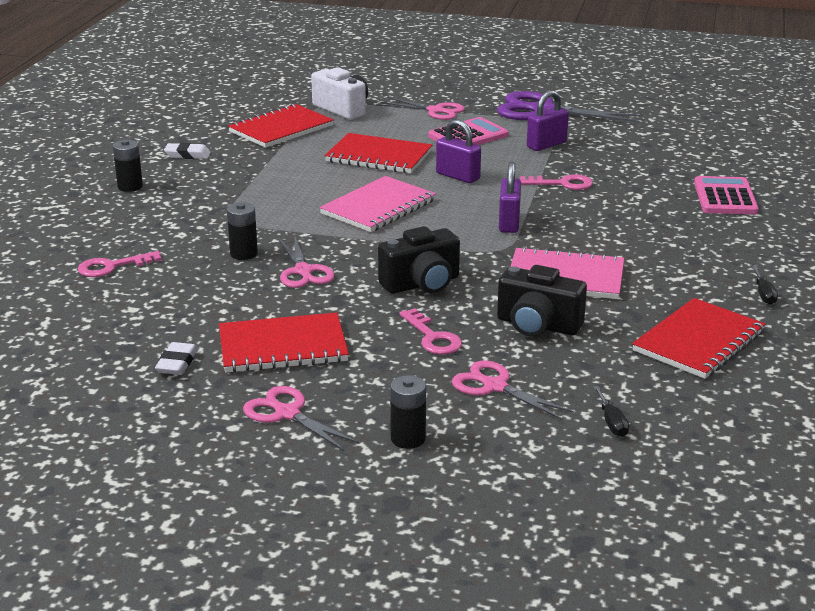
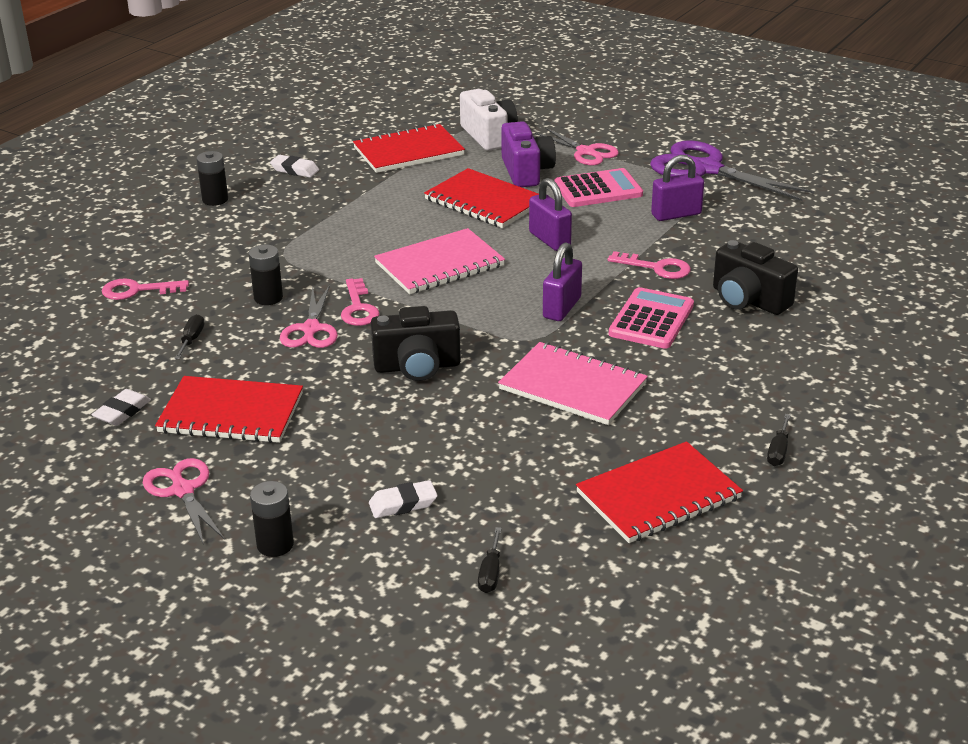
camera: 20 degrees right, 5 degrees up
pink key [400,308,462,355] -> pink key moved to [341,278,380,326]
pink scissors [452,360,574,420] -> white eraser [369,480,437,518]
black camera [497,265,587,337] -> black camera moved to [713,240,798,315]
pink calculator [694,176,759,214] -> pink calculator moved to [609,287,694,349]
none -> black screwdriver [174,314,204,359]
none -> purple camera [501,121,556,187]

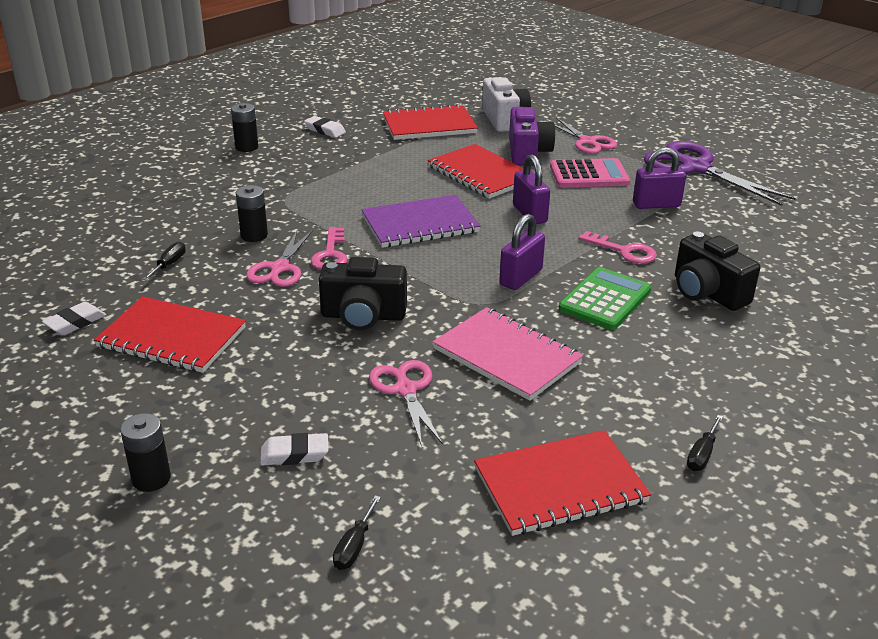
camera: 10 degrees right, 0 degrees up
pink key [102,278,189,300] -> none
pink scissors [143,458,225,545] -> pink scissors moved to [369,360,443,446]
pink notebook [374,228,505,294] -> purple notebook [361,195,480,248]
pink calculator [609,287,694,349] -> green calculator [558,267,651,330]

